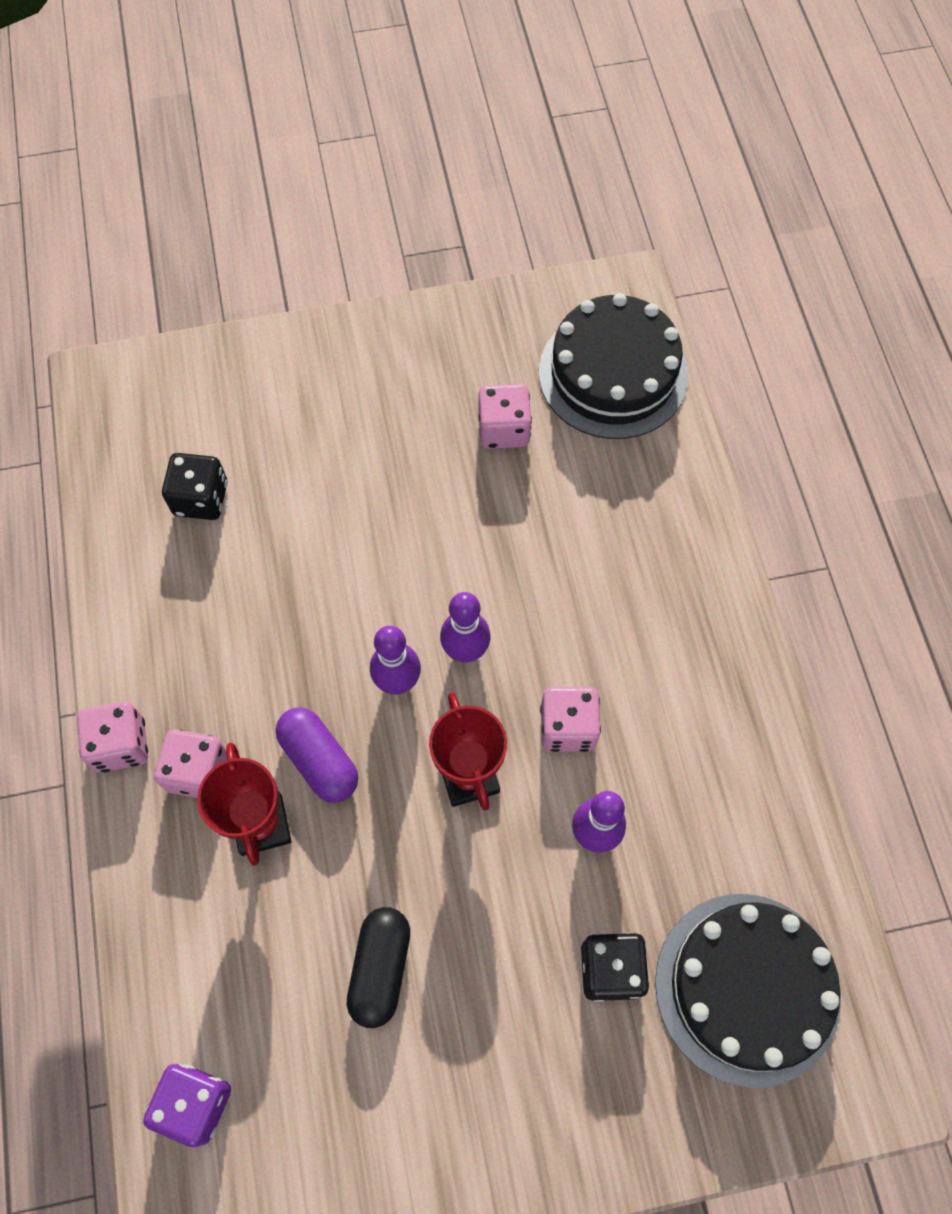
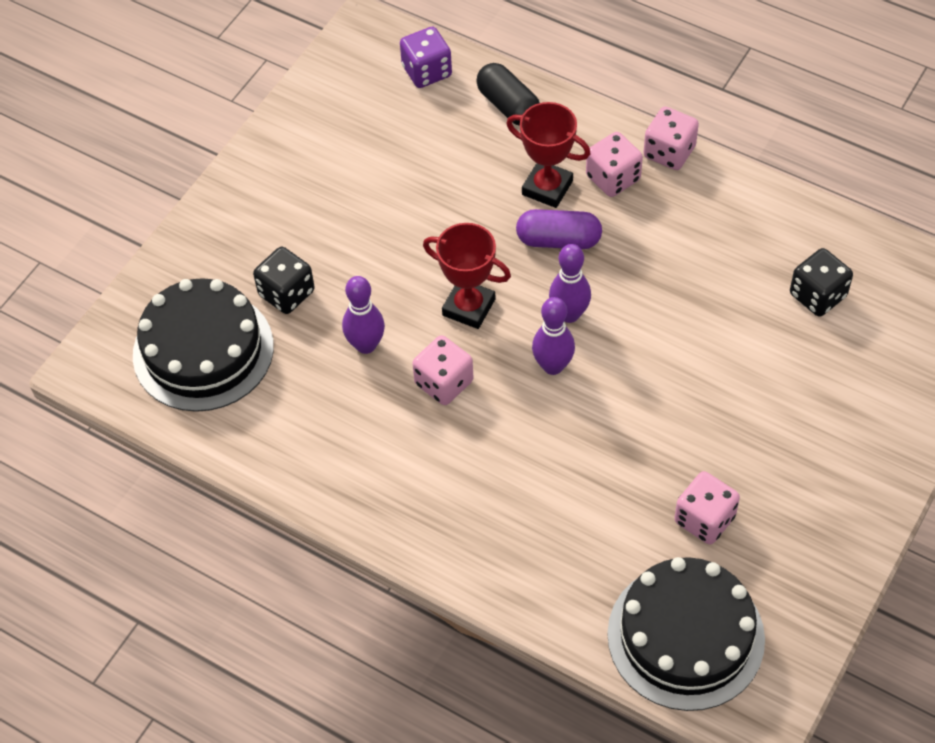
camera: 135 degrees right, 10 degrees down
black capsule [347,907,410,1028] -> black capsule moved to [476,63,540,126]

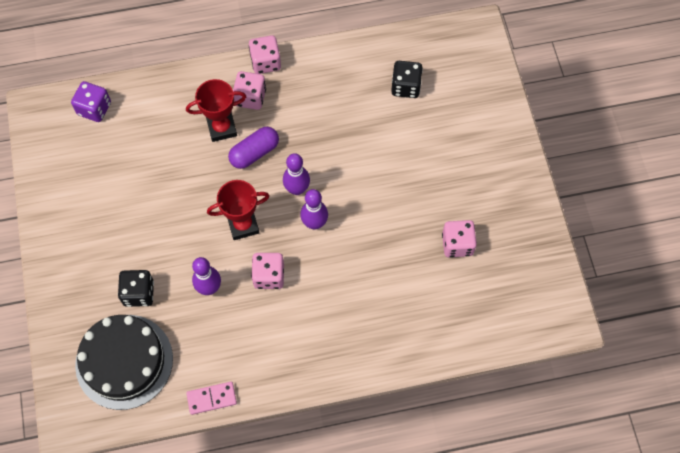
camera: 45 degrees left, 10 degrees up
black capsule [476,63,540,126] -> none
black cake [607,557,765,711] -> none
none -> pink domino [186,382,237,415]

